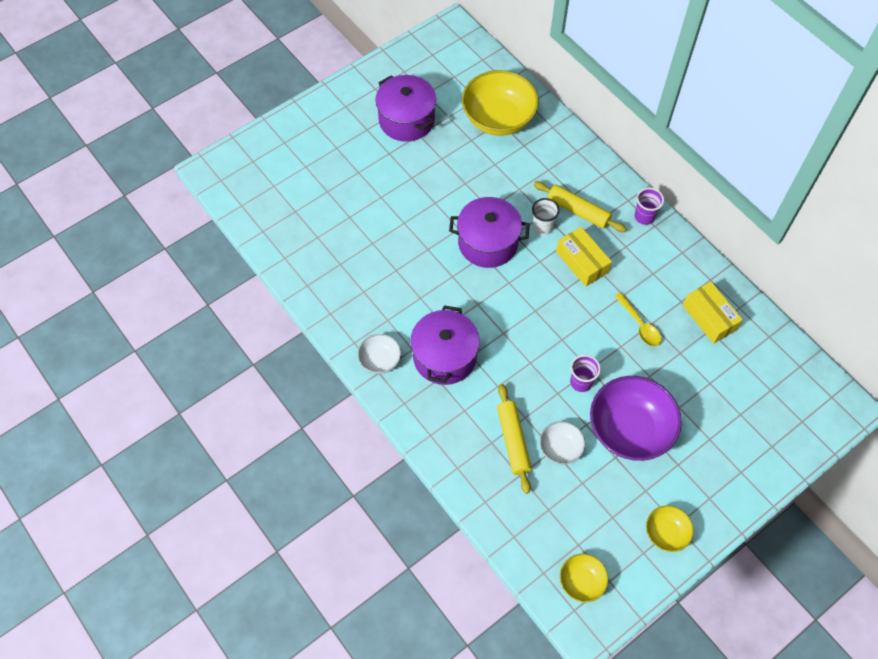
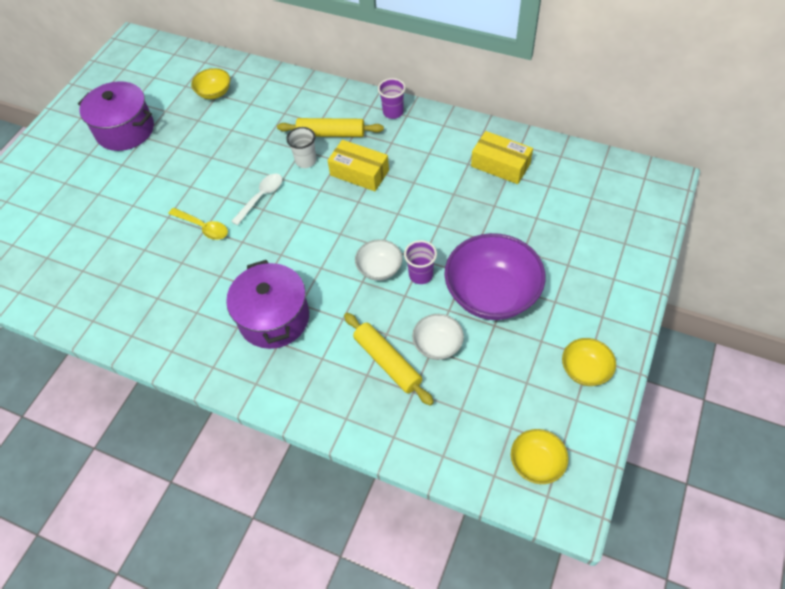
camera: 25 degrees left, 5 degrees down
white bowl [358,334,401,374] -> white bowl moved to [355,239,403,281]
purple pot [449,197,530,268] -> white spoon [231,174,282,225]
yellow bowl [462,70,539,136] -> yellow bowl [191,68,230,99], size x0.50
yellow spoon [614,293,661,347] -> yellow spoon moved to [168,208,228,240]

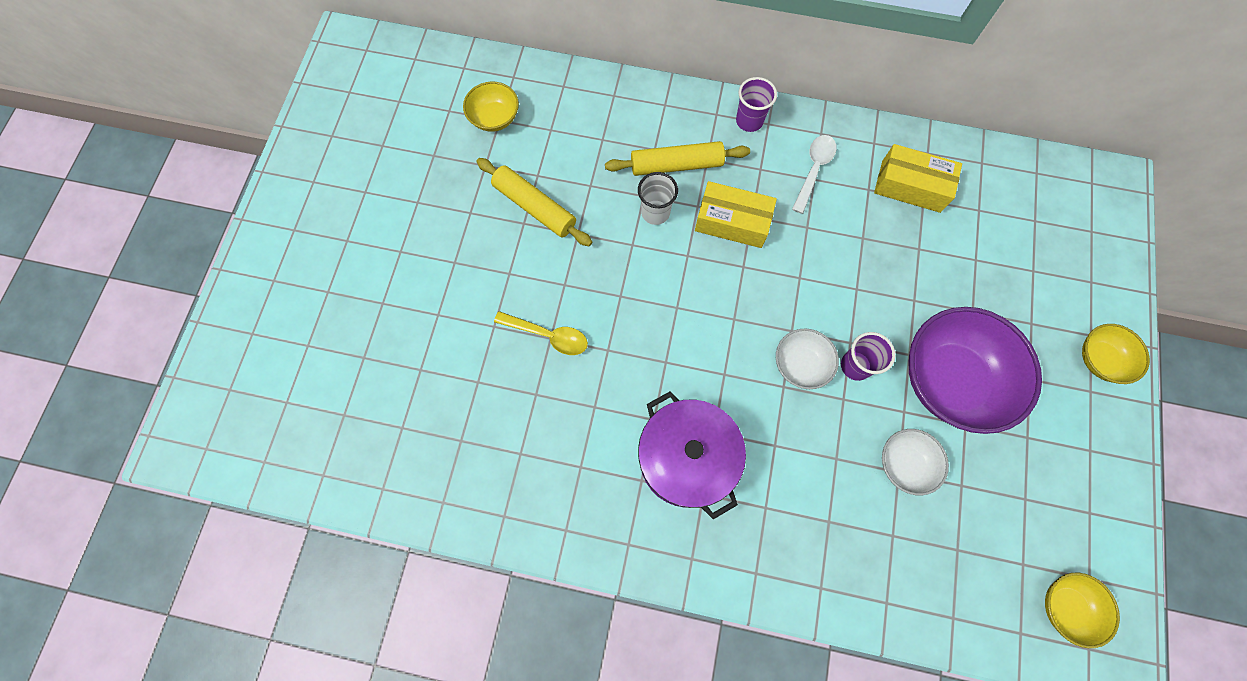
camera: 15 degrees left, 15 degrees up
purple pot [78,81,154,151] -> none
white spoon [231,174,282,225] -> white spoon moved to [792,135,837,214]
yellow rolling pin [344,313,434,406] -> yellow rolling pin moved to [476,158,592,246]
yellow bowl [562,338,616,386] -> yellow bowl moved to [1082,324,1150,384]

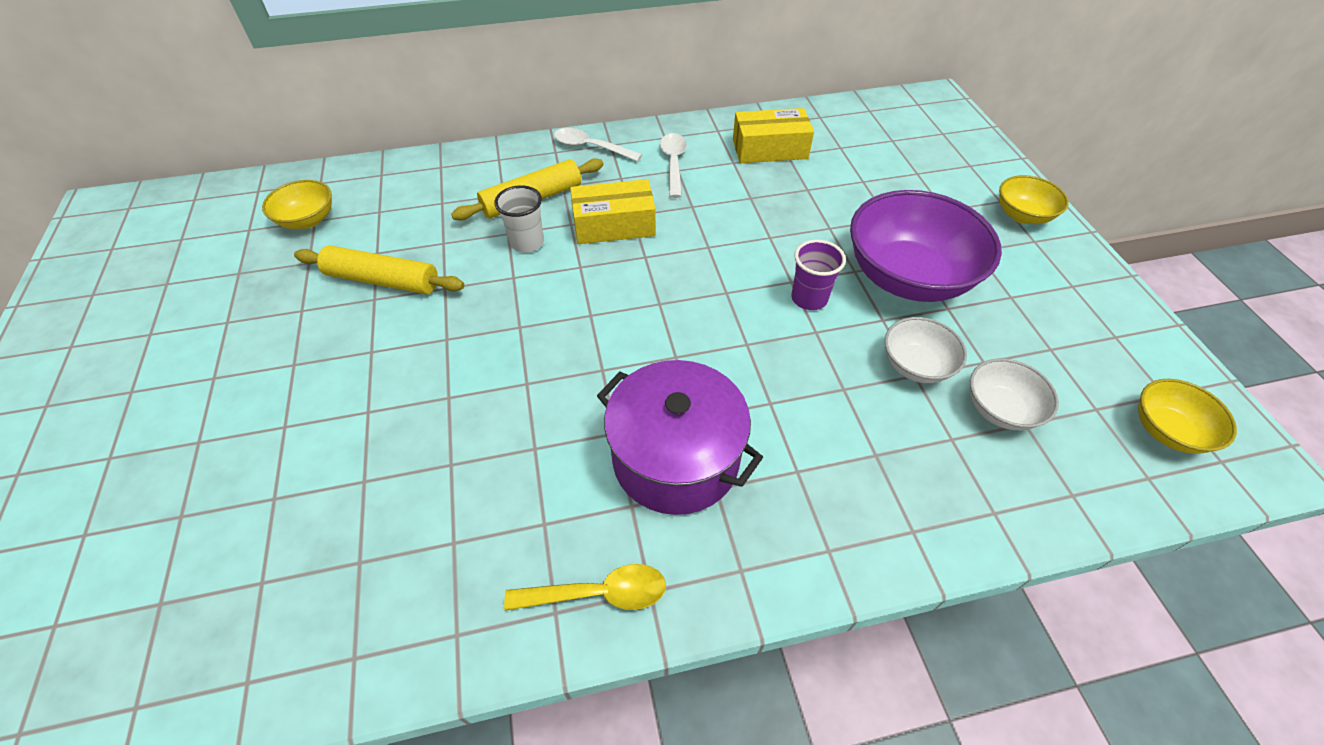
camera: 25 degrees left, 20 degrees down
yellow spoon [494,311,588,355] -> yellow spoon moved to [504,564,666,611]
purple cup [736,77,777,132] -> white spoon [554,128,642,162]
white bowl [776,329,839,389] -> white bowl moved to [970,358,1059,430]

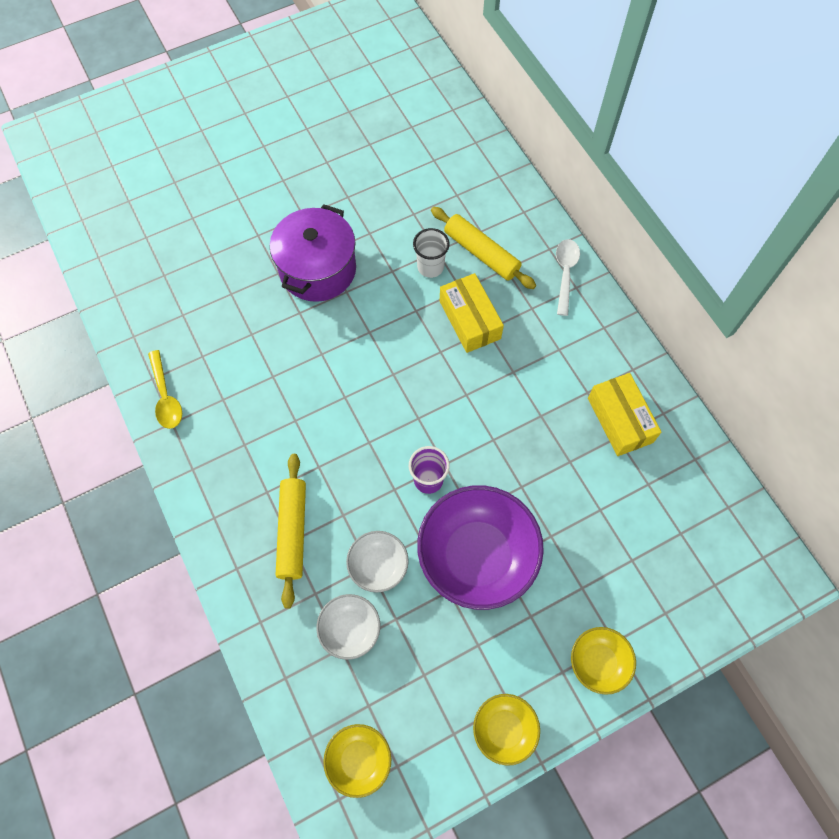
camera: 75 degrees right, 15 degrees up
yellow bowl [262,180,332,229] -> yellow bowl moved to [473,694,540,766]
yellow rolling pin [294,245,464,295] -> yellow rolling pin moved to [276,454,306,609]
purple pot [597,360,763,515] -> purple pot moved to [270,204,356,302]
white spoon [660,133,687,198] -> none

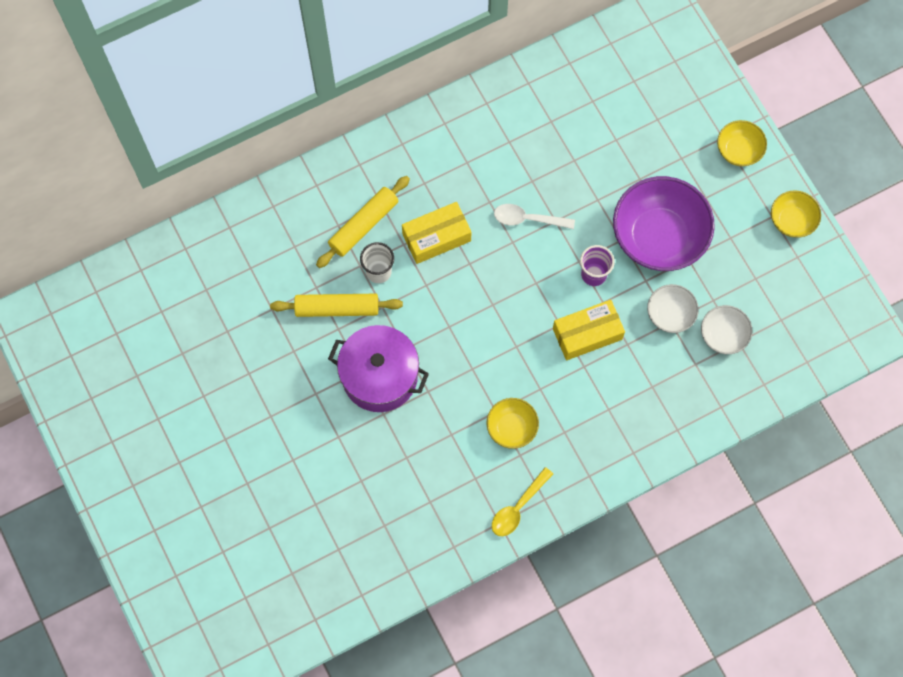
camera: 90 degrees left, 5 degrees up
yellow spoon [148,350,182,429] -> yellow spoon turned 150 degrees clockwise [492,467,553,536]
yellow rolling pin [276,454,306,609] -> yellow rolling pin moved to [270,294,403,317]
yellow bowl [323,724,391,798] -> yellow bowl moved to [487,398,539,449]
white spoon [556,239,580,316] -> white spoon moved to [494,204,575,229]
yellow box [588,373,662,456] -> yellow box moved to [553,300,625,361]

